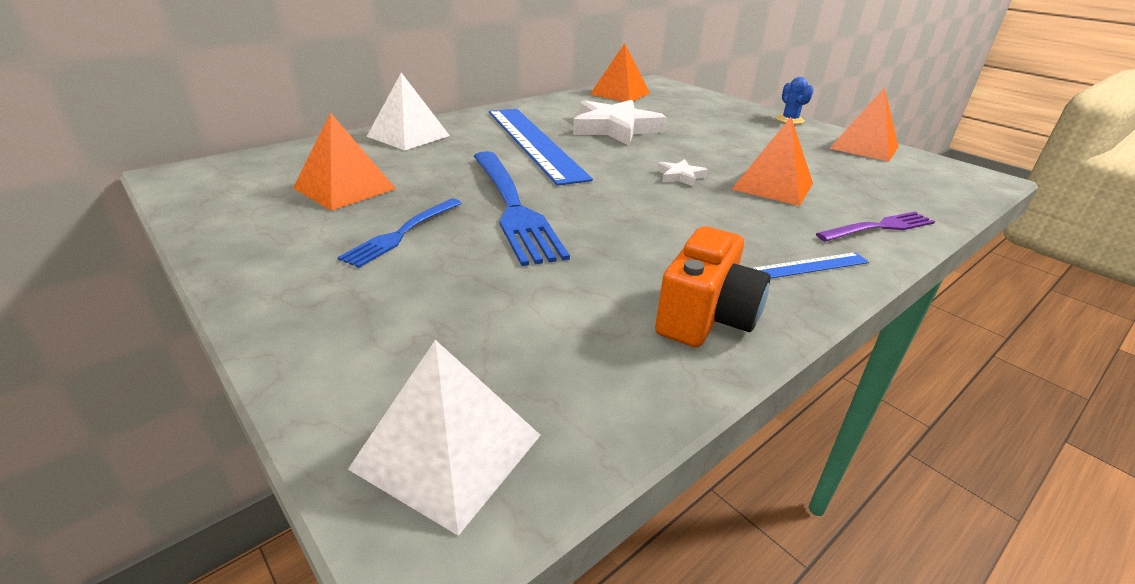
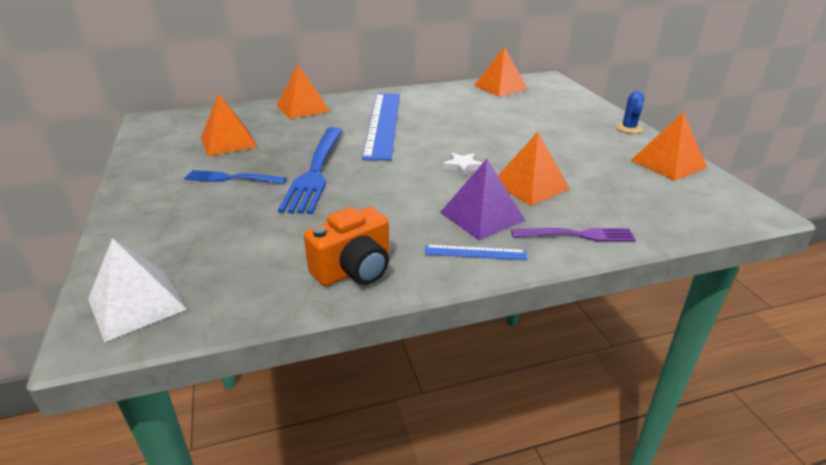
camera: 25 degrees right, 0 degrees up
blue fork [337,199,462,268] -> blue fork turned 45 degrees clockwise [184,170,287,184]
white pyramid [367,73,450,150] -> orange pyramid [276,65,330,119]
white star [573,100,667,145] -> none
none -> purple pyramid [440,159,525,240]

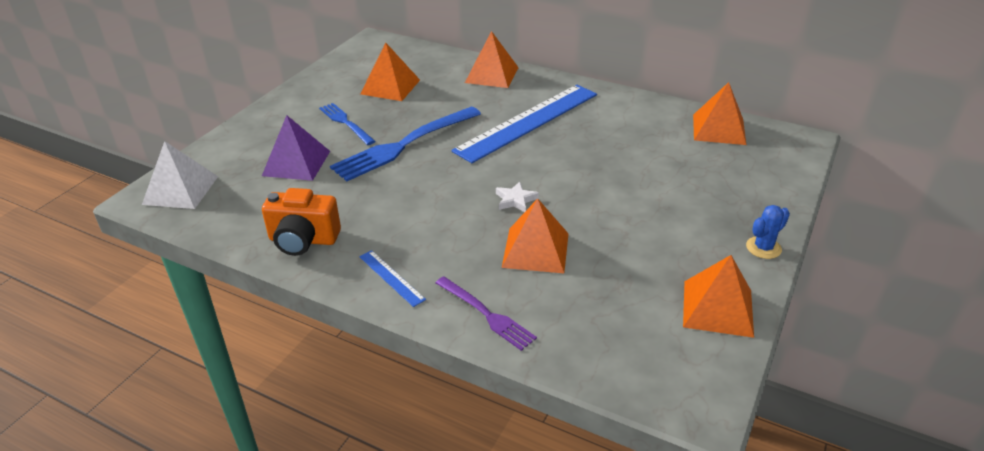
camera: 45 degrees right, 5 degrees up
purple pyramid [440,159,525,240] -> purple pyramid moved to [262,115,330,181]

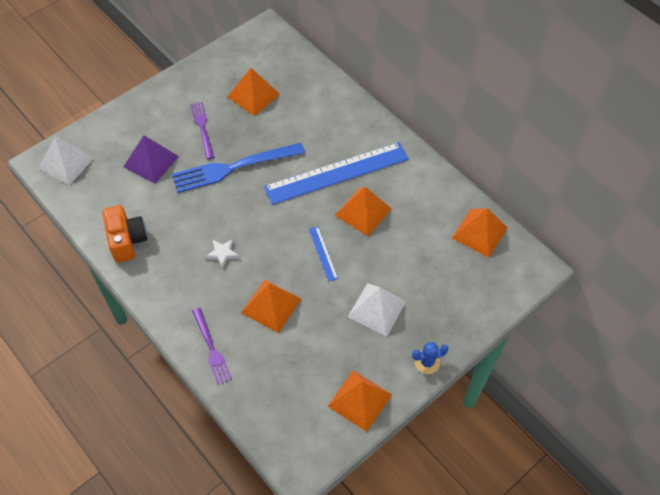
camera: 20 degrees right, 20 degrees up
orange camera [262,188,341,256] -> orange camera turned 135 degrees counterclockwise [102,205,147,263]
blue fork [319,103,375,145] -> purple fork [190,102,214,159]
blue ruler [359,250,426,307] -> blue ruler moved to [309,226,338,282]
orange pyramid [465,31,519,88] -> orange pyramid moved to [335,187,392,236]
white star [496,181,539,212] -> white star moved to [205,239,239,269]
none -> white pyramid [348,283,406,336]

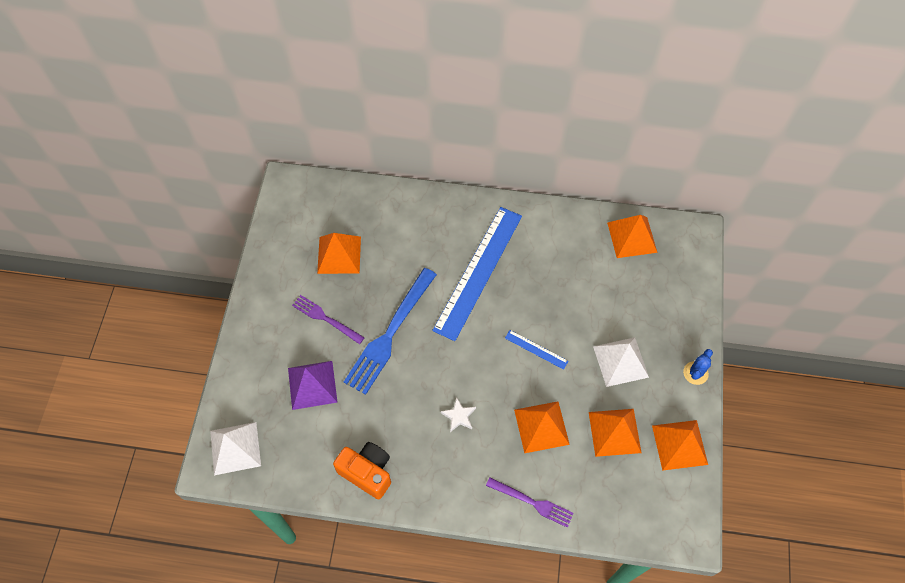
camera: 40 degrees left, 5 degrees up
orange pyramid [335,187,392,236] -> orange pyramid moved to [589,409,641,457]

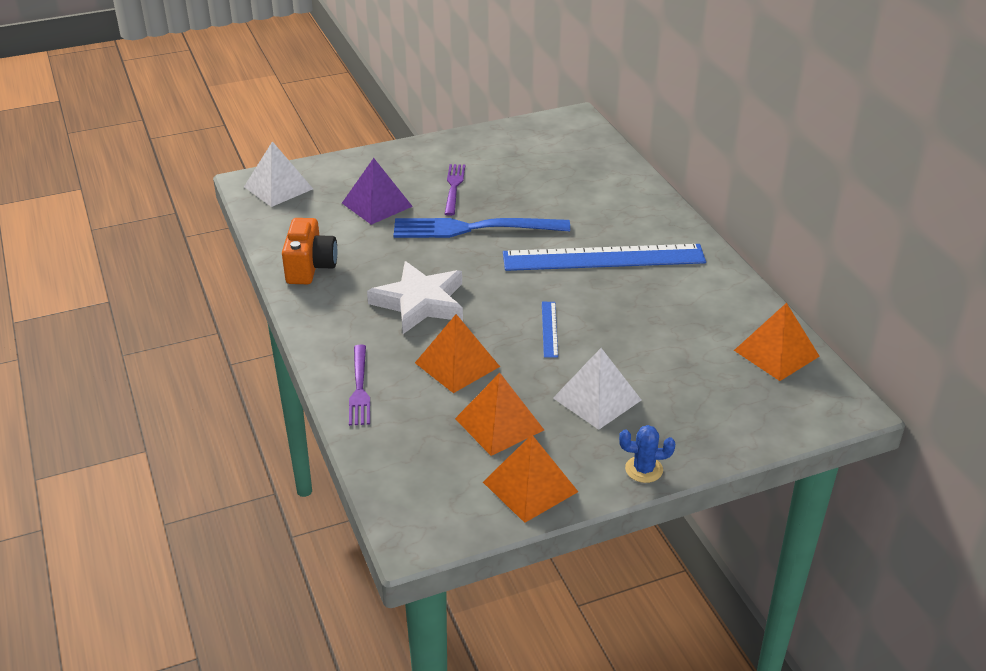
camera: 60 degrees right, 25 degrees down
orange pyramid [317,233,361,274] -> none
white star [441,397,476,432] -> white star [367,261,463,334], size x2.24

